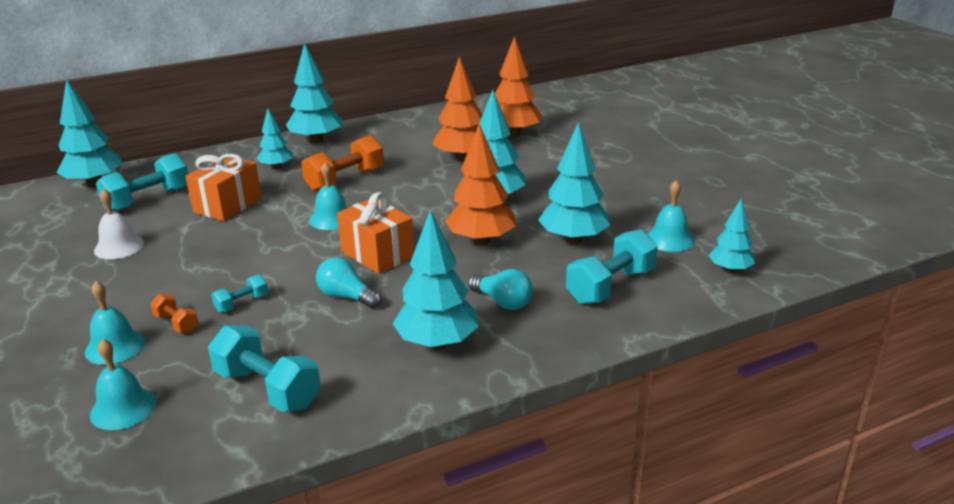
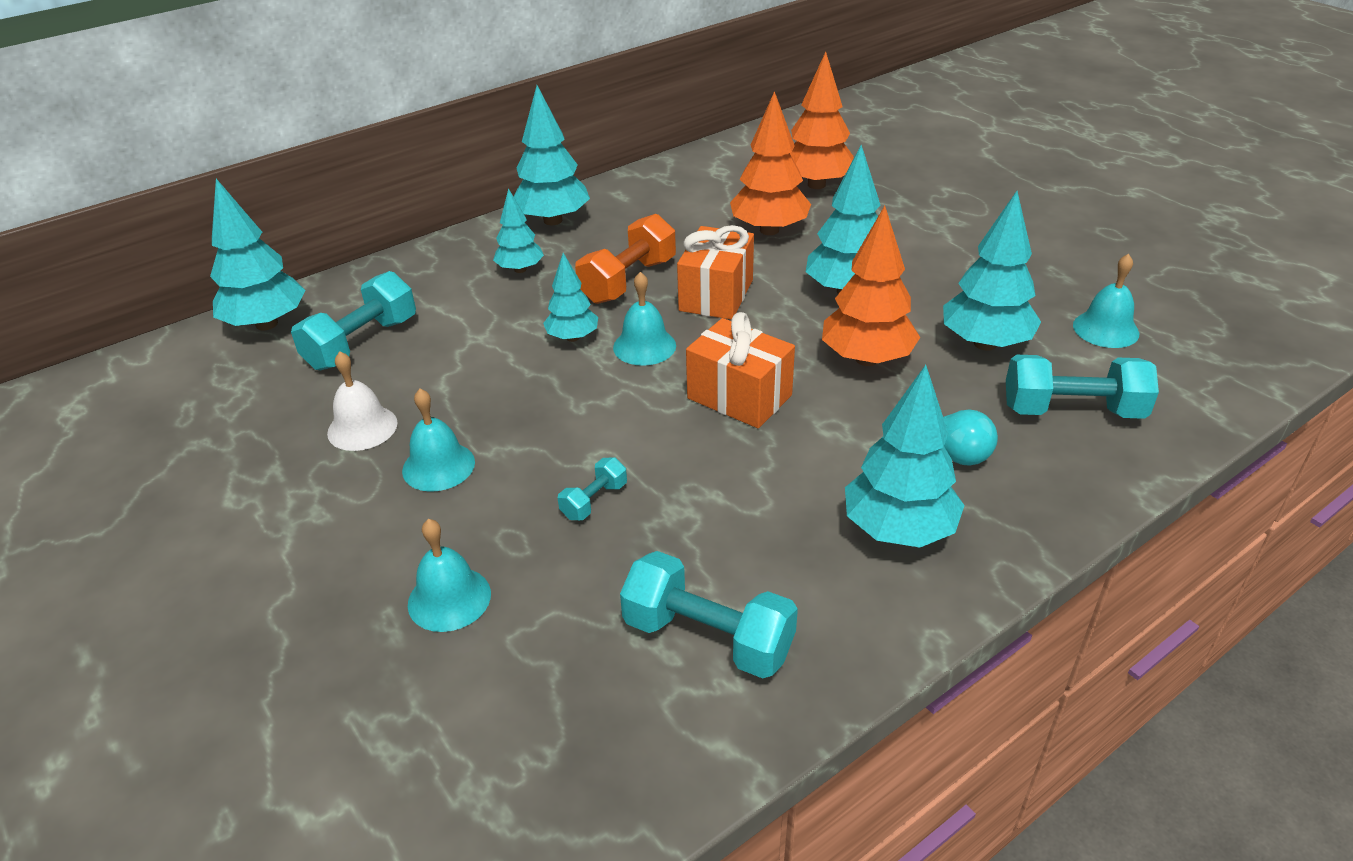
camera: 10 degrees left, 10 degrees up
turquoise bell [90,339,156,430] -> turquoise bell moved to [402,389,475,492]
orange dumbbell [150,294,198,333] -> none
orange gift [185,154,262,221] -> orange gift moved to [677,225,754,320]
turquoise light bulb [316,257,381,309] -> none
turquoise dumbbell [566,229,657,305] -> turquoise dumbbell turned 60 degrees clockwise [1006,355,1159,419]
turquoise tree [709,199,755,273] -> turquoise tree moved to [543,253,598,342]

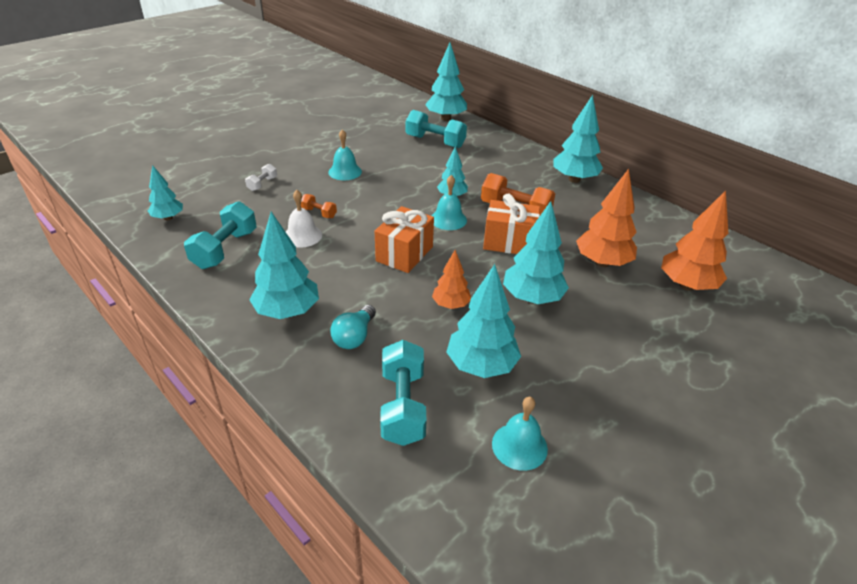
camera: 80 degrees right, 0 degrees up
white bell [327,351,398,451] -> white bell moved to [286,190,322,247]
turquoise bell [408,519,491,632] -> white dumbbell [245,164,277,191]
turquoise tree [493,188,544,273] -> turquoise tree moved to [148,165,183,220]
turquoise dumbbell [558,457,627,520] -> orange dumbbell [301,194,337,218]
orange tree [822,206,920,366] -> orange tree [432,250,471,309], size x0.60

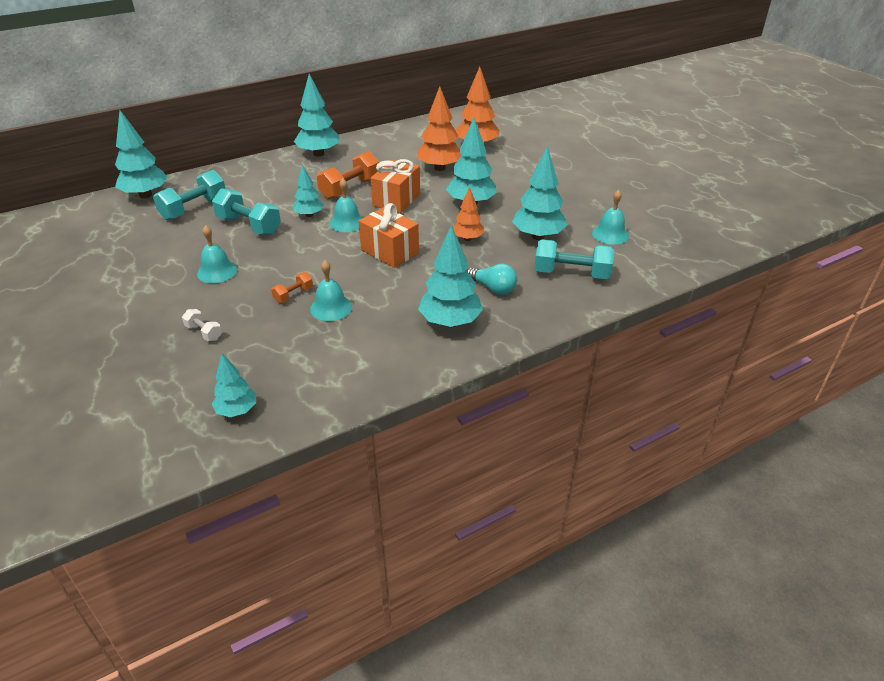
camera: 75 degrees left, 0 degrees up
turquoise dumbbell [184,201,257,269] -> turquoise dumbbell moved to [212,188,281,235]
white bell [286,190,322,247] -> turquoise bell [310,260,352,321]

